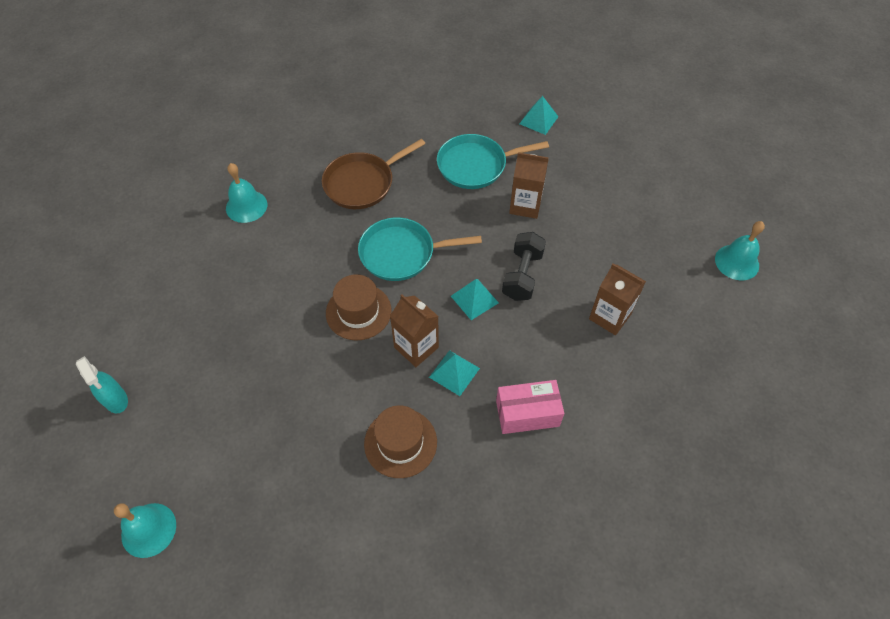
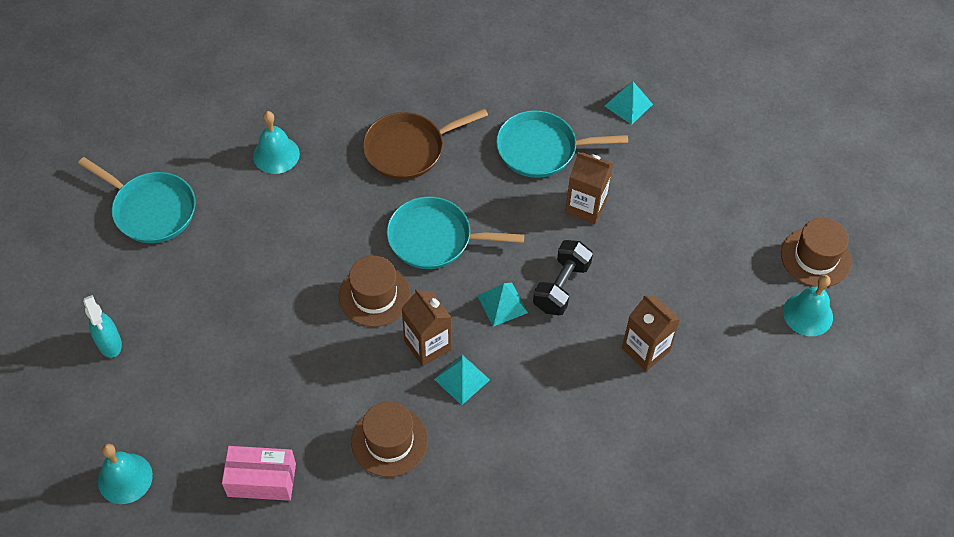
camera: 10 degrees right, 0 degrees up
pink box [496,380,565,434] -> pink box moved to [222,446,296,501]
none -> turquoise pan [78,157,196,243]
none -> brown hat [781,218,852,287]

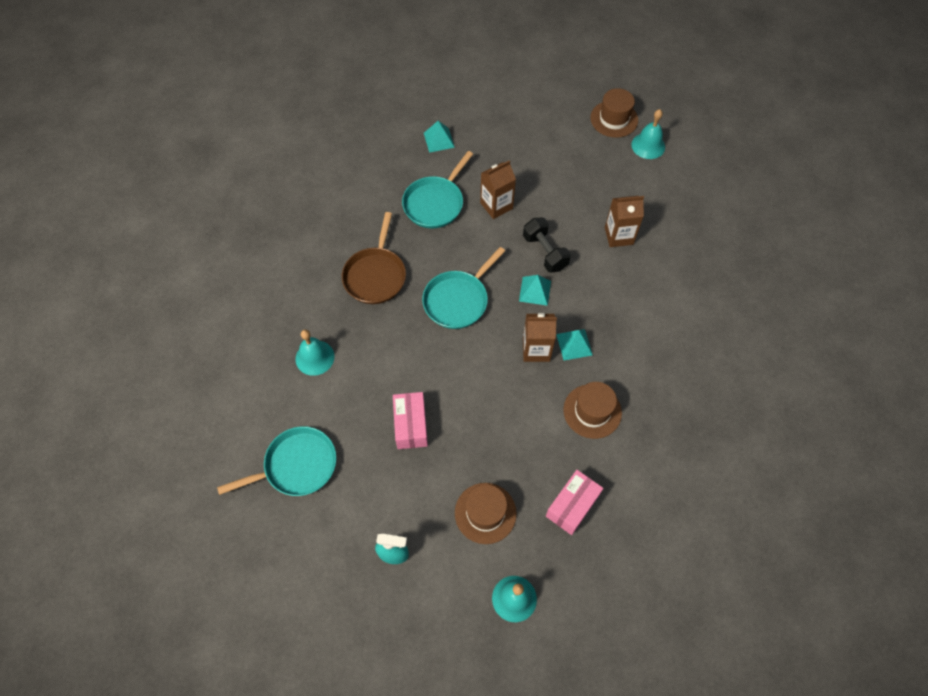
camera: 55 degrees left, 5 degrees up
brown hat [339,256,411,327] -> brown hat moved to [455,483,517,544]
none -> pink box [393,392,428,449]

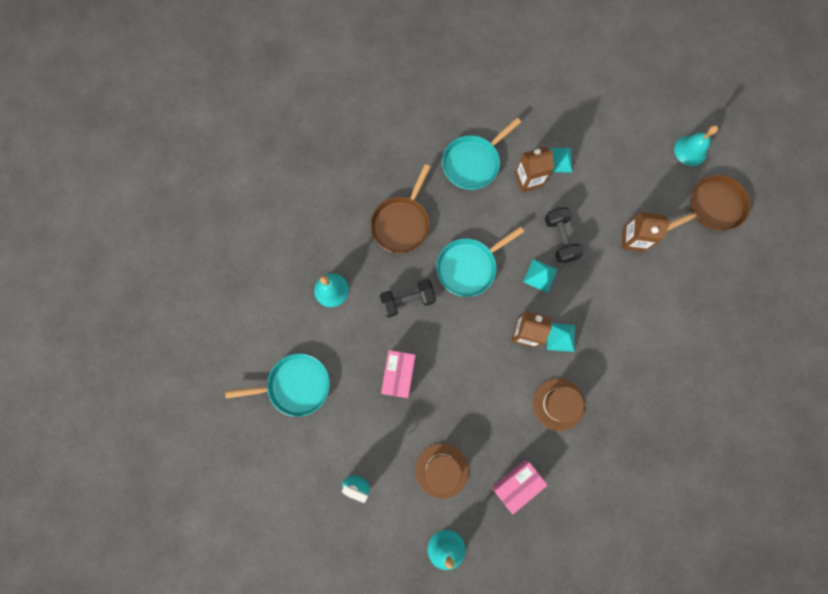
camera: 15 degrees right, 15 degrees up
turquoise pyramid [424,121,455,153] -> turquoise pyramid moved to [548,148,572,172]
brown hat [590,88,638,138] -> none
none -> black dumbbell [380,279,436,317]
none -> brown pan [667,175,751,231]

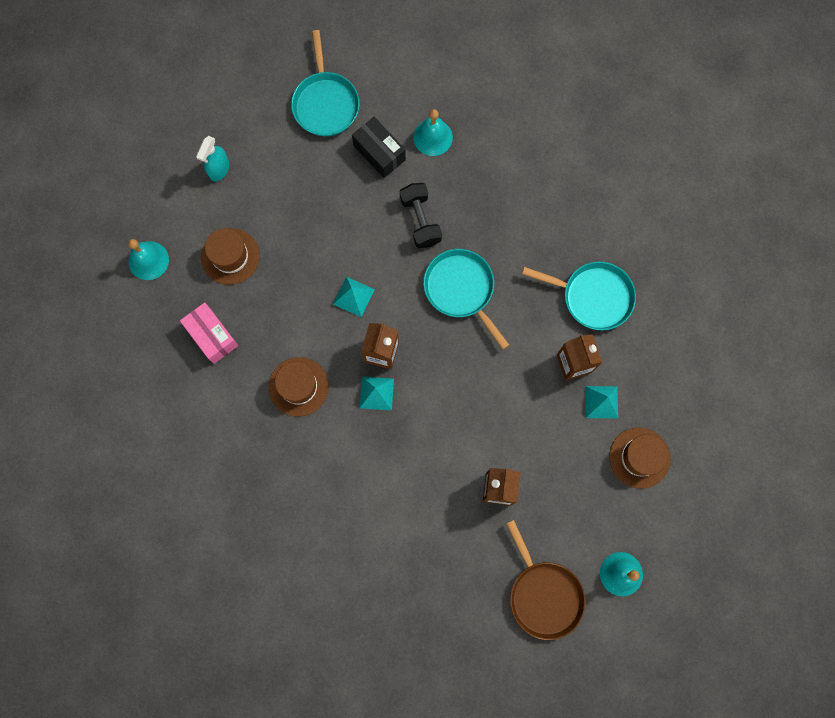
camera: 90 degrees right, 0 degrees up
brown pan [370,164,430,253] -> none
pink box [381,350,415,398] -> none
turquoise pan [442,118,521,190] -> turquoise pan turned 150 degrees clockwise [522,262,636,330]
turquoise pyramid [523,259,558,293] -> turquoise pyramid moved to [333,277,375,317]
black dumbbell [545,207,584,263] -> none
none -> black box [352,117,406,178]
none -> brown hat [609,427,671,489]

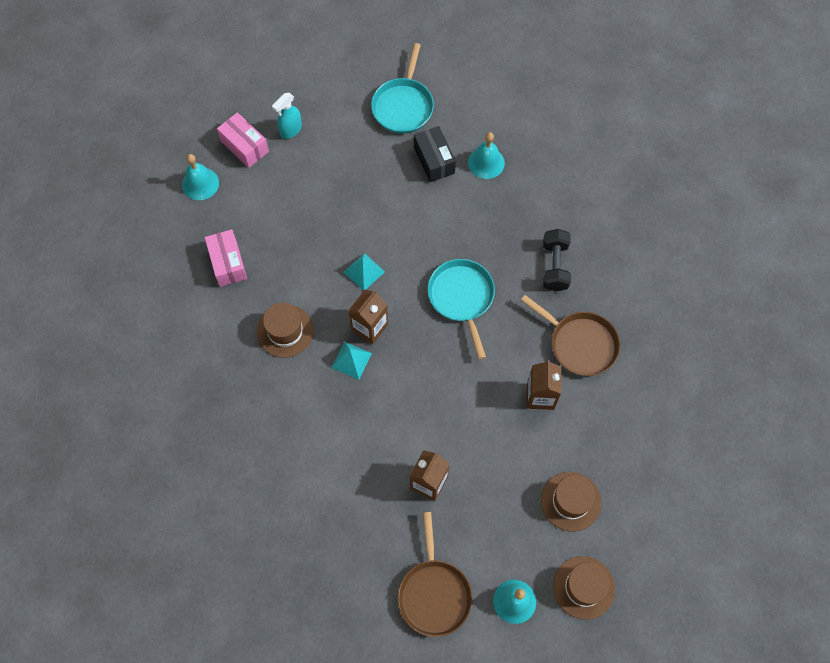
camera: 20 degrees right, 10 degrees down
brown hat [201,228,260,285] -> brown hat moved to [553,556,615,620]
black dumbbell [400,183,442,248] -> black dumbbell moved to [543,229,571,291]
turquoise pan [522,262,636,330] -> brown pan [520,295,620,376]
turquoise pyramid [585,386,618,418] -> none
none -> pink box [217,112,269,168]

